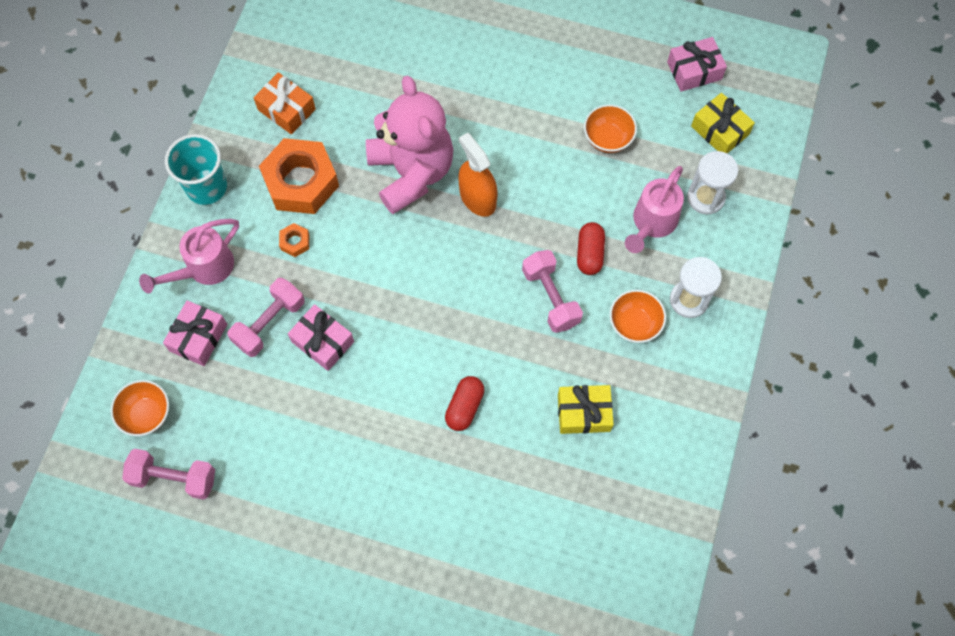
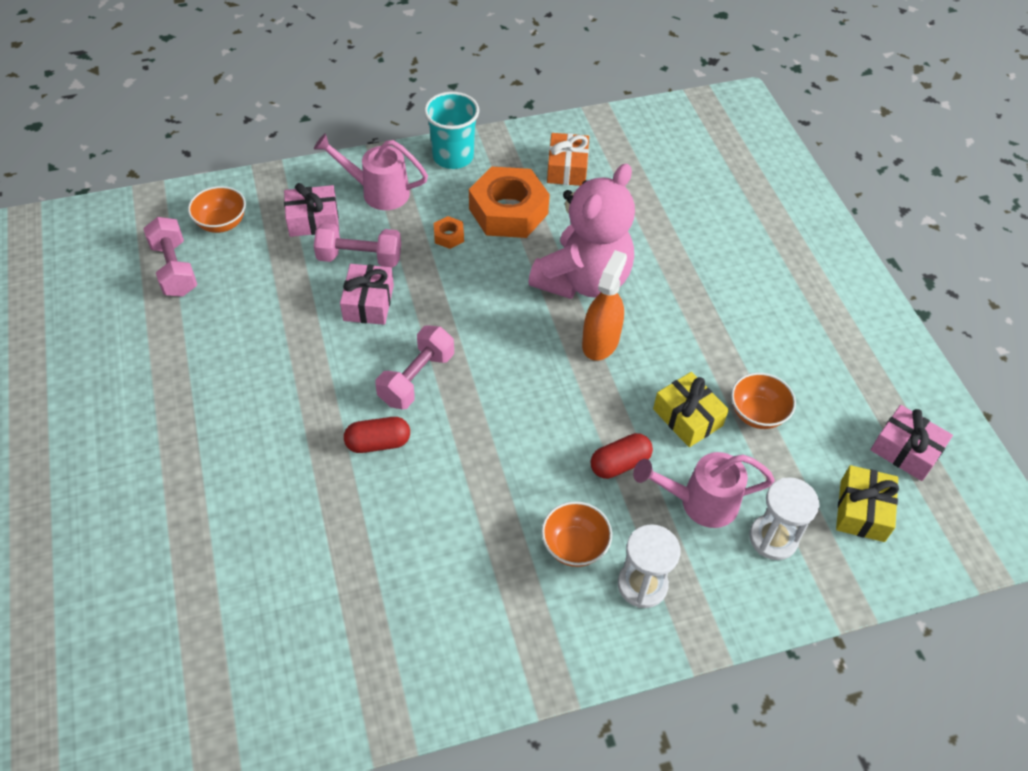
camera: 55 degrees right, 15 degrees down
pink dumbbell [522,250,583,333] -> pink dumbbell moved to [376,325,454,409]
yellow gift [558,385,614,434] -> yellow gift moved to [653,372,729,447]

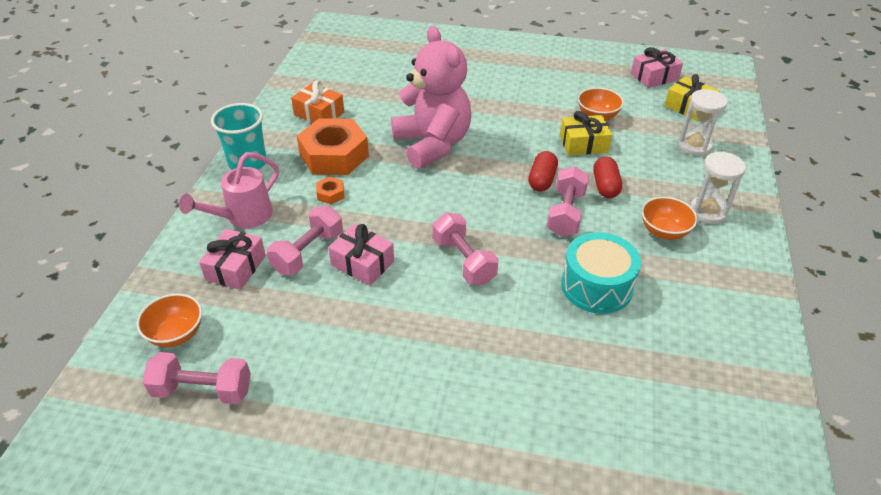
camera: 60 degrees left, 10 degrees down
red capsule [344,417,410,453] -> red capsule moved to [528,151,558,191]
orange spray bottle [582,250,627,361] -> none
pink watering can [633,452,775,528] -> none
none -> pink dumbbell [547,166,589,237]
none -> turquoise drum [561,232,641,314]

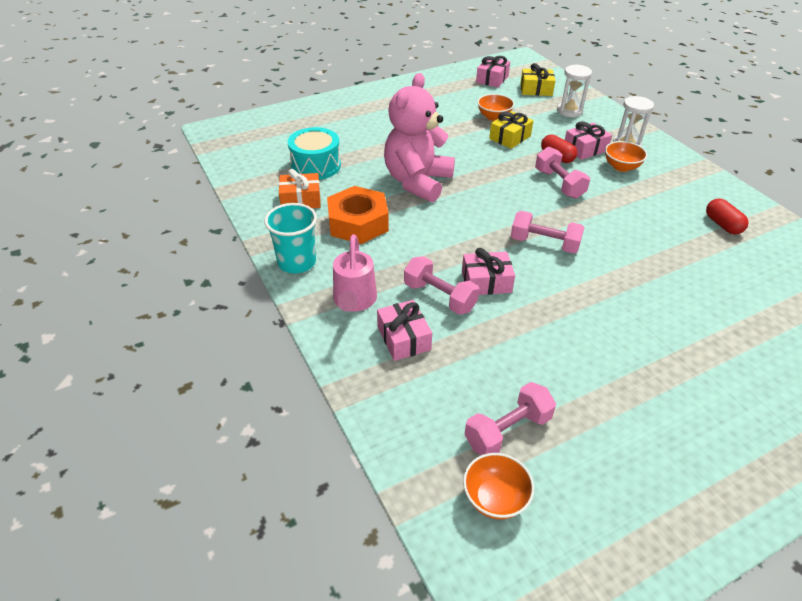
camera: 40 degrees left, 0 degrees up
orange bowl [137,294,202,347] -> orange bowl moved to [463,453,534,519]
pink dumbbell [267,206,343,275] -> pink dumbbell turned 45 degrees counterclockwise [404,256,479,315]
orange nut [316,177,344,204] -> none
pink teddy bear [391,26,471,169] -> pink teddy bear turned 90 degrees counterclockwise [384,73,455,202]
red capsule [528,151,558,191] -> red capsule moved to [706,199,748,234]
turquoise drum [561,232,641,314] -> turquoise drum moved to [287,127,341,180]
none -> pink gift [565,122,612,160]

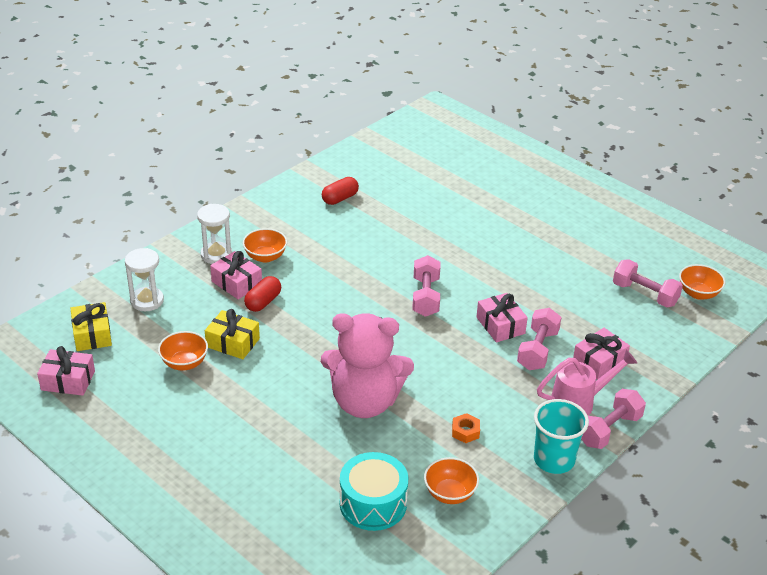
camera: 110 degrees left, 5 degrees down
orange gift [279,169,321,208] -> orange bowl [424,457,479,504]
orange nut [327,186,389,244] -> orange nut [452,413,480,443], size x0.42
pink dumbbell [535,147,590,199] -> pink dumbbell moved to [581,389,646,449]

